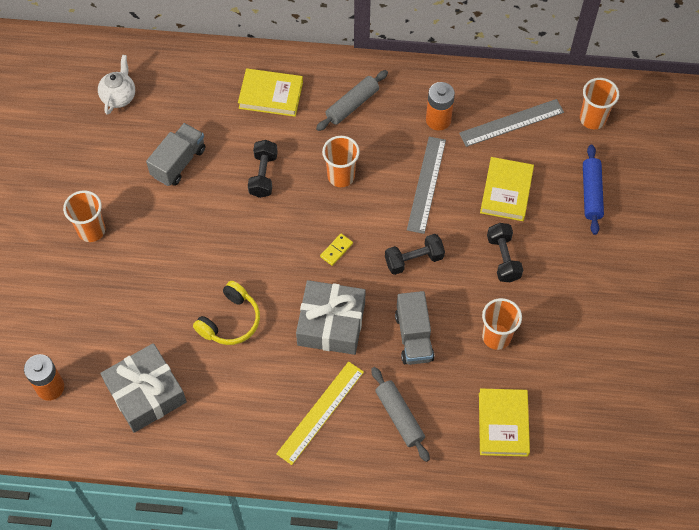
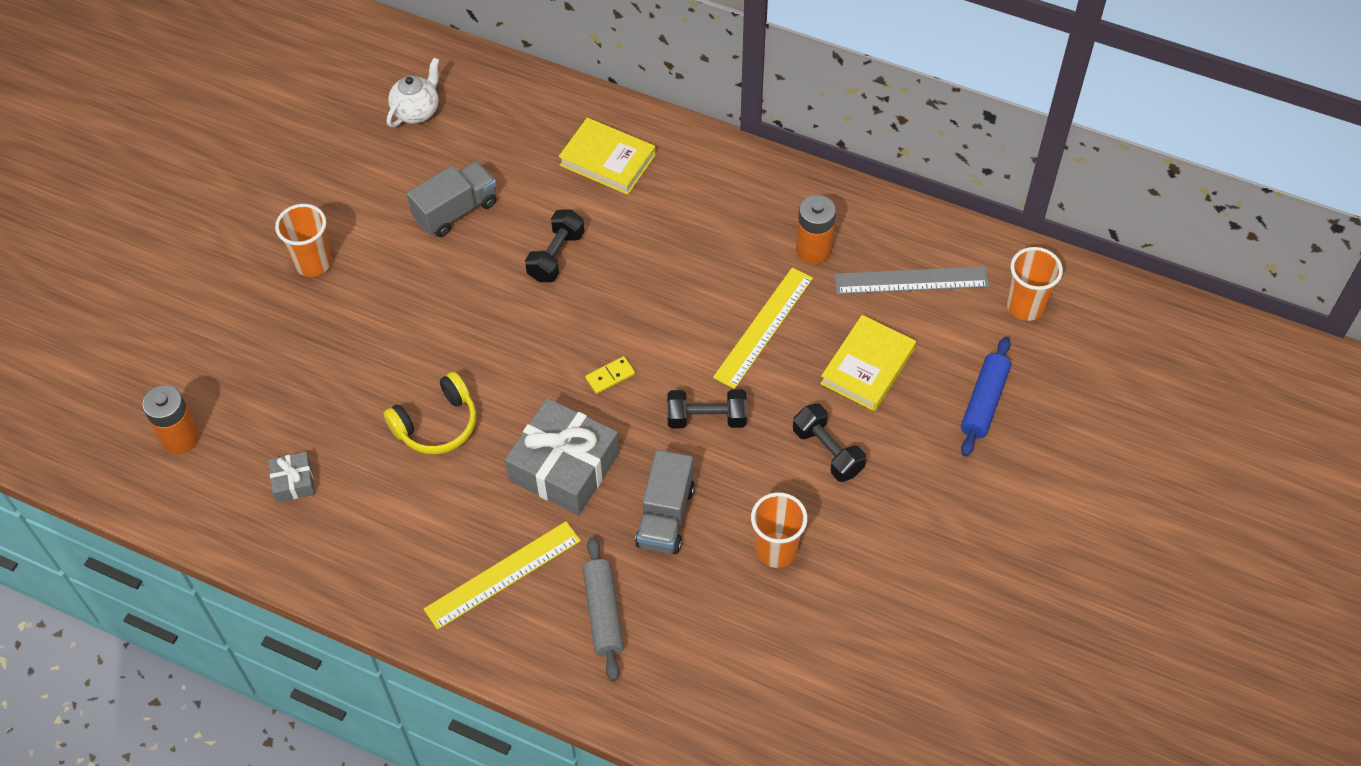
camera: 20 degrees right, 5 degrees down
grey gift [100,343,187,433] -> grey gift [268,452,315,502], size x0.47
grey rolling pin [316,70,388,131] -> none
orange cup [322,136,360,187] -> none
grey ruler [407,137,446,234] -> yellow ruler [713,267,813,389]
yellow book [479,388,530,457] -> none
black dumbbell [487,223,523,282] -> black dumbbell turned 45 degrees counterclockwise [793,403,866,482]

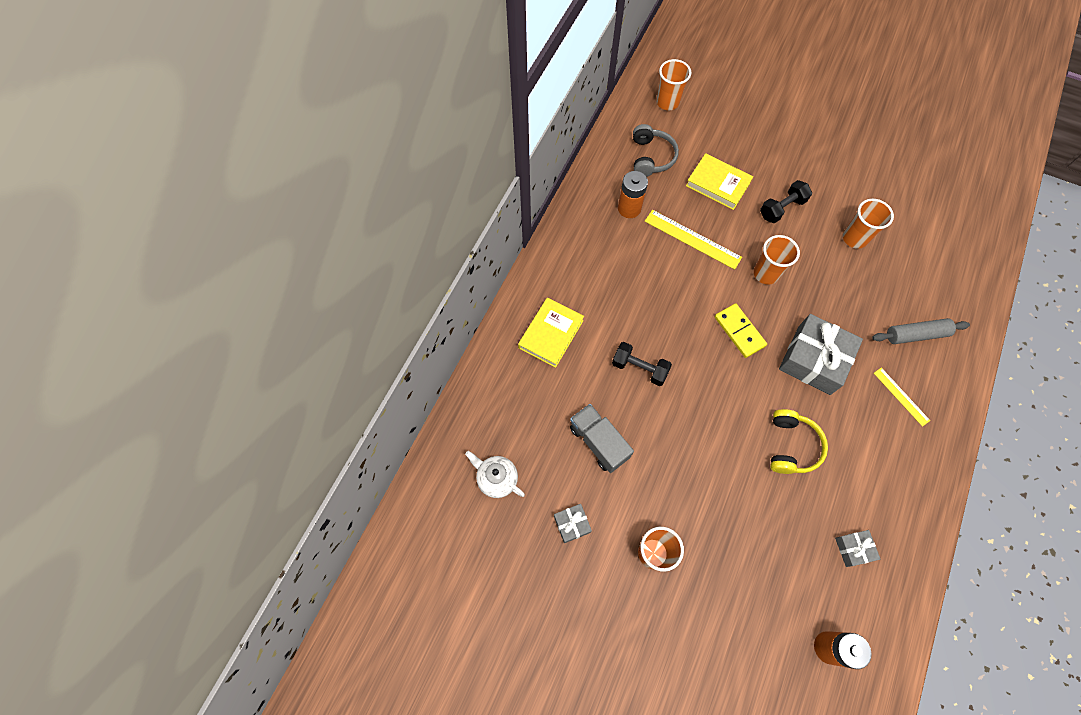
camera: 90 degrees left, 10 degrees up
yellow headphones [383,372,476,454] -> yellow headphones turned 45 degrees clockwise [770,409,828,474]
yellow ruler [424,521,581,630] -> yellow ruler [874,368,930,427], size x0.60
yellow domino [585,356,635,394] -> yellow domino [715,303,767,358], size x1.68
grey truck [635,450,695,554] -> none
black dumbbell [667,389,747,428] -> orange cup [754,235,800,285]
grey ruler [834,266,989,294] -> grey headphones [633,124,679,177]
blue rolling pin [961,337,1011,456] -> none
none -> grey gift [554,504,592,543]

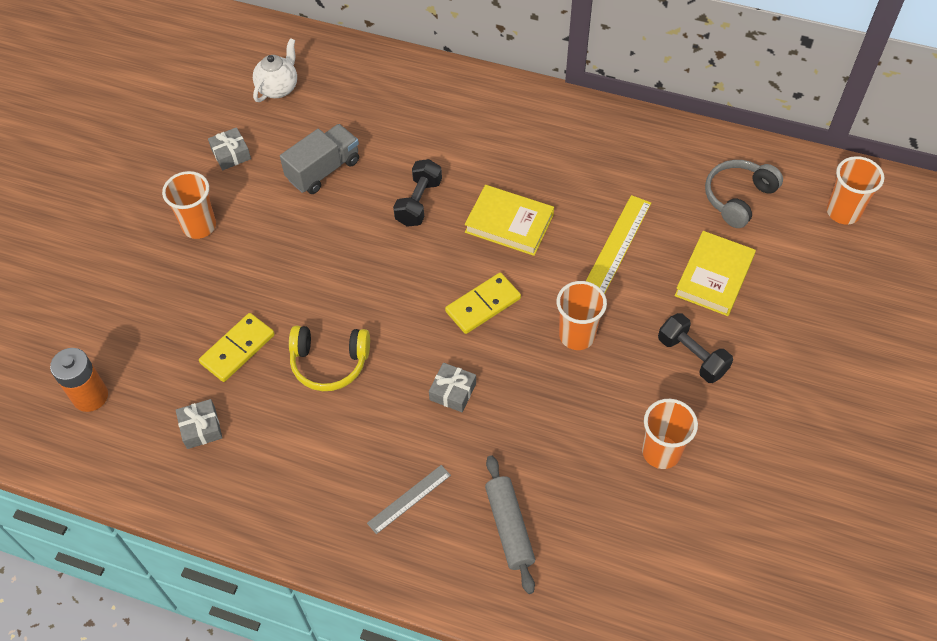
camera: 85 degrees right, 10 degrees down
yellow book [518,298,584,368] -> yellow book moved to [465,185,554,256]
orange battery [618,171,648,218] -> none
grey headphones [633,124,679,177] -> grey headphones turned 135 degrees clockwise [705,160,783,228]
grey gift [779,314,863,395] -> grey gift [429,363,476,412], size x0.47
yellow ruler [874,368,930,427] -> grey ruler [367,465,451,534]
none -> yellow domino [199,313,275,382]

